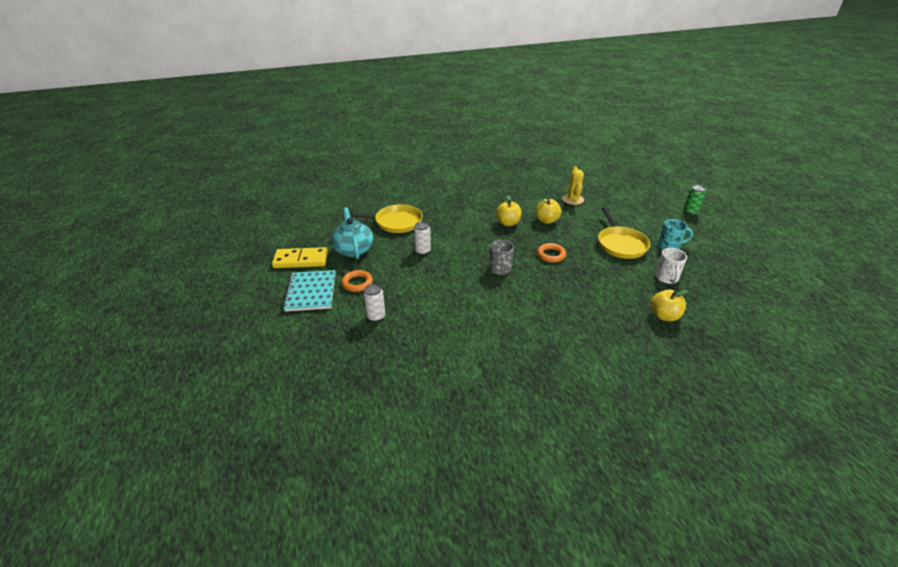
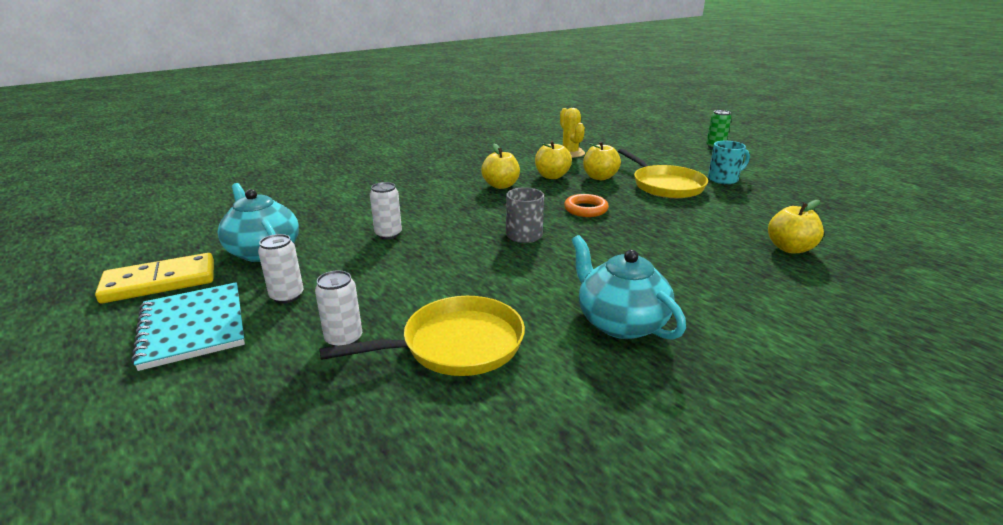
camera: 20 degrees left, 10 degrees down
orange ring [341,270,373,292] -> white can [258,234,303,303]
yellow pan [350,204,423,233] -> yellow pan moved to [320,296,525,376]
white mug [655,248,687,284] -> none
none -> turquoise teapot [572,235,686,340]
none -> yellow apple [583,141,621,180]

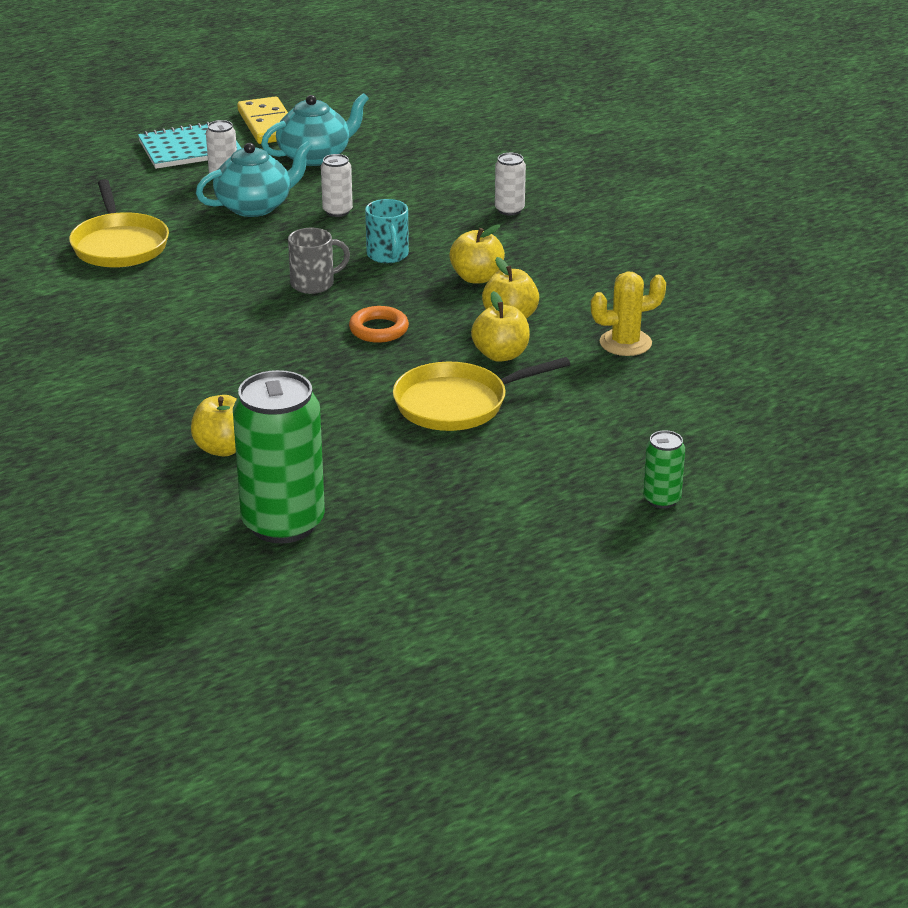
camera: 95 degrees right, 5 degrees up
white can [315,270,362,347] -> white can moved to [495,153,526,216]
turquoise teapot [572,235,686,340] -> turquoise teapot moved to [196,141,312,217]
turquoise mug [708,141,750,184] -> turquoise mug moved to [365,199,409,263]
none -> green can [233,370,325,543]

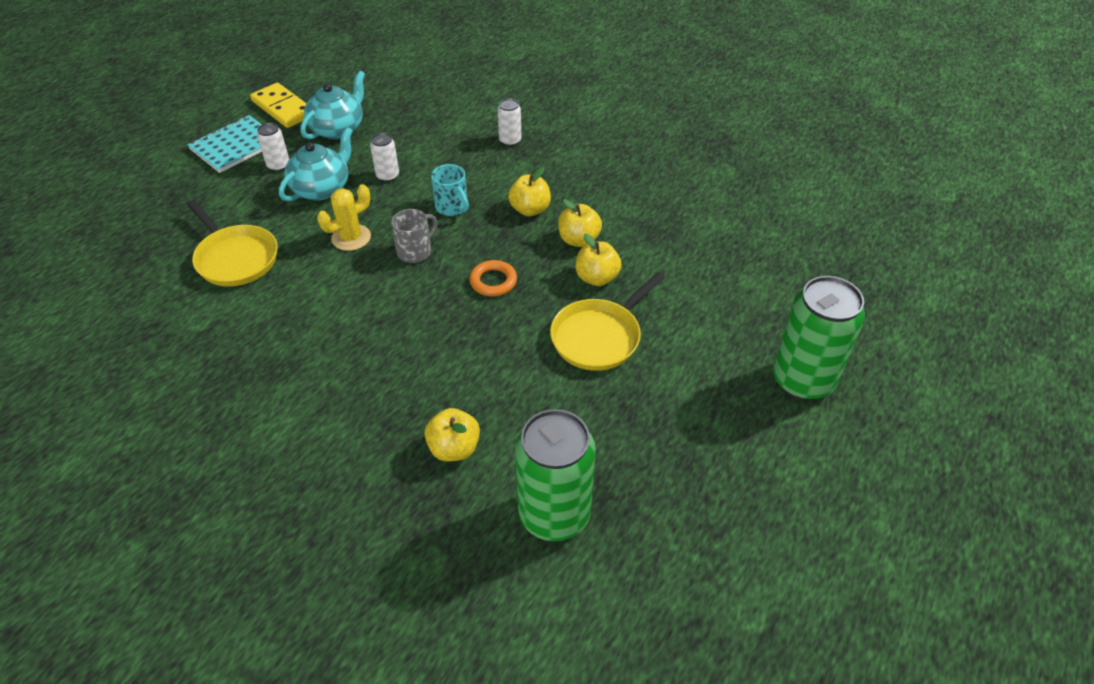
camera: 25 degrees left, 15 degrees up
yellow cactus [591,271,666,356] -> yellow cactus moved to [317,184,371,251]
green can [643,430,685,509] -> green can [773,276,865,400], size x2.15

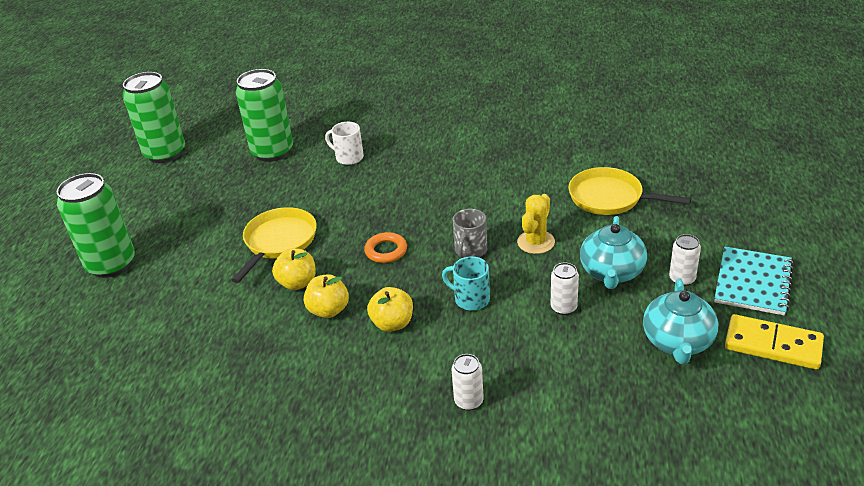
camera: 160 degrees right, 10 degrees down
yellow apple [424,408,480,461] -> white mug [325,122,364,165]
none -> green can [123,72,185,163]

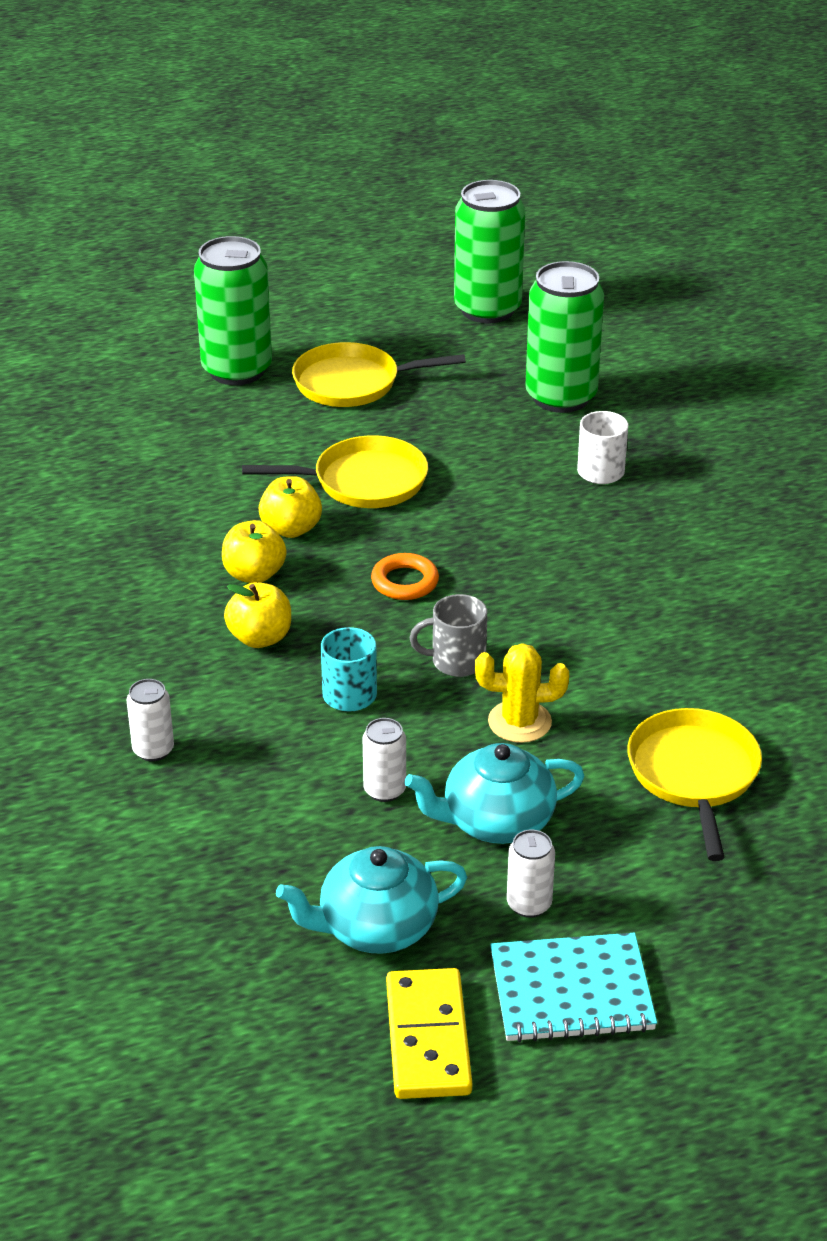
camera: 60 degrees right, 0 degrees up
none -> yellow pan [292,342,466,407]

